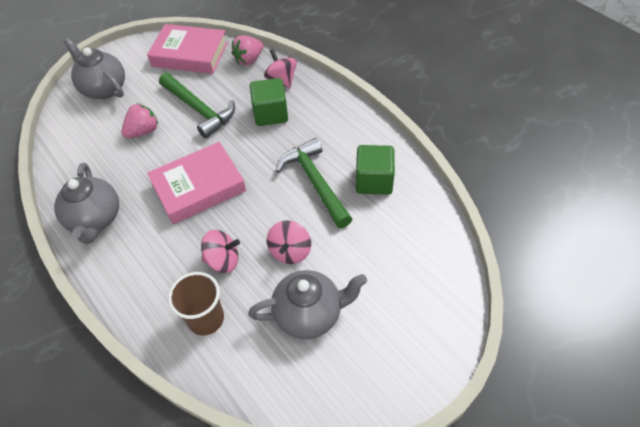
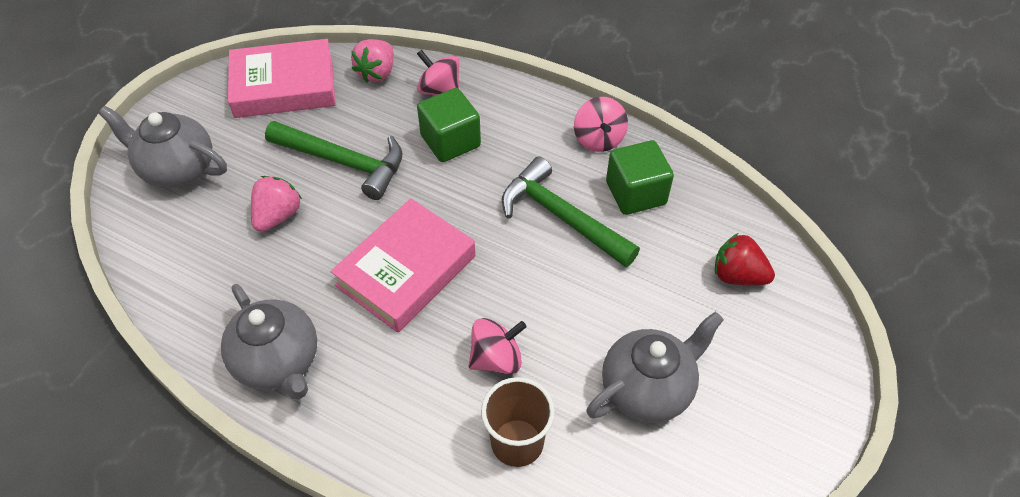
camera: 25 degrees left, 0 degrees up
pink spinning top [267,220,311,264] -> pink spinning top moved to [574,97,628,152]
none -> red strawberry [715,233,775,285]

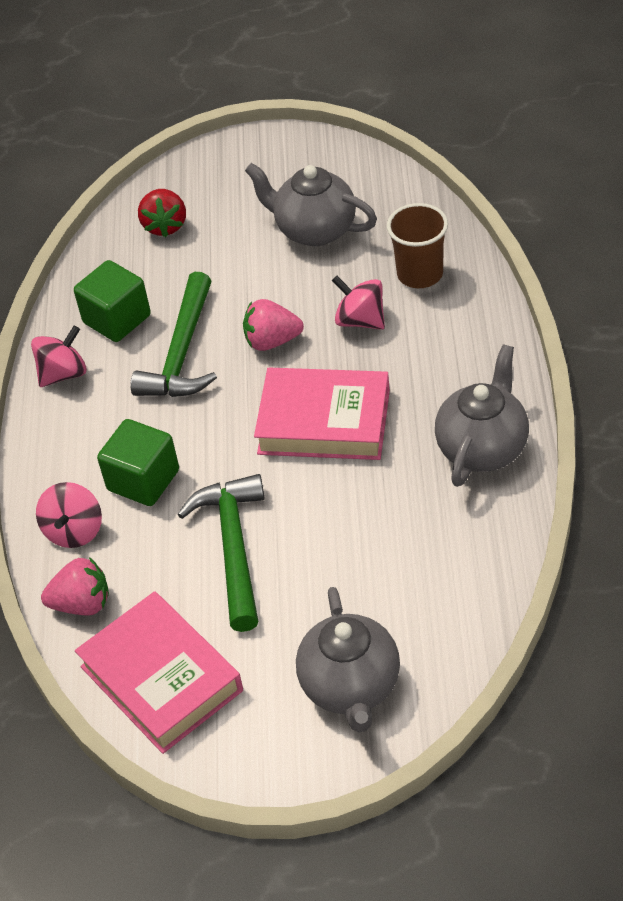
camera: 115 degrees left, 5 degrees down
pink strawberry [251,176,302,232] -> pink strawberry moved to [243,299,304,351]

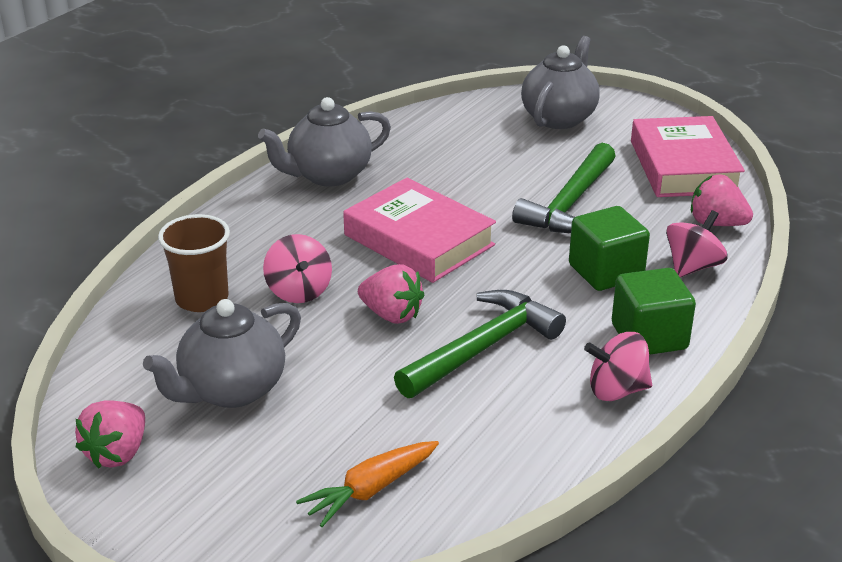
camera: 150 degrees left, 15 degrees down
green cube [74,260,151,342] -> green cube moved to [612,268,696,355]
red strawberry [138,189,186,237] -> orange carrot [296,441,439,527]
grey teapot [245,163,377,246] -> grey teapot turned 75 degrees clockwise [143,299,301,408]
none -> pink strawberry [75,400,145,468]

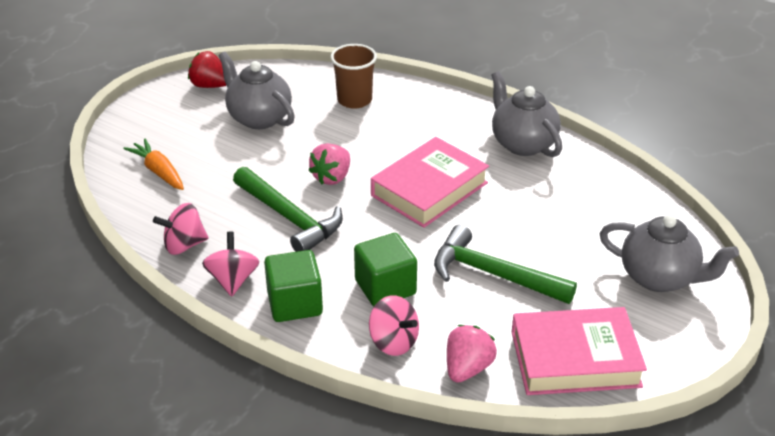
camera: 90 degrees right, 5 degrees up
pink strawberry [75,400,145,468] -> red strawberry [188,51,227,88]
pink spinning top [263,234,332,303] -> pink spinning top moved to [153,203,209,255]

